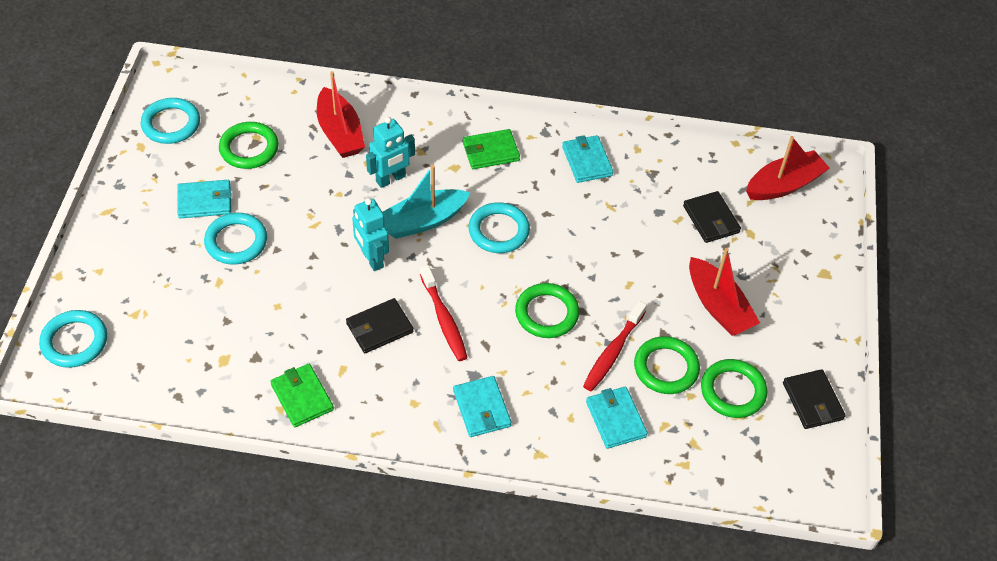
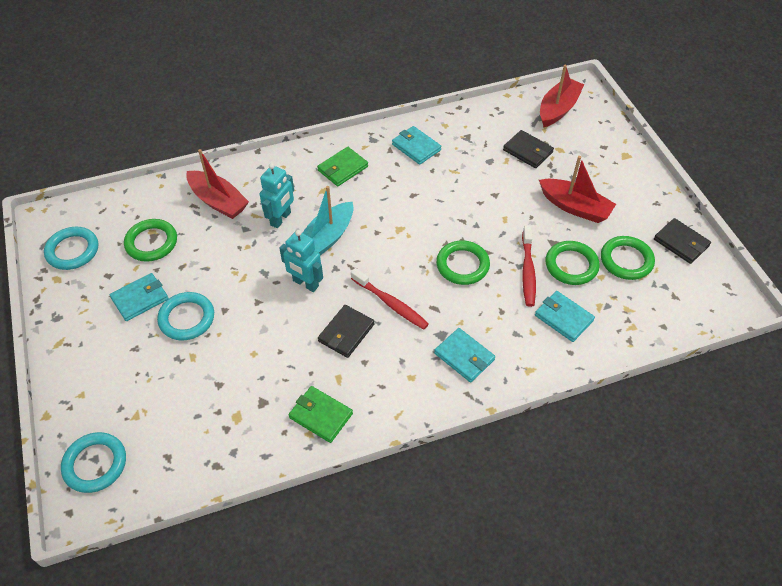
camera: 25 degrees left, 0 degrees up
turquoise ring [468,202,530,253] -> none

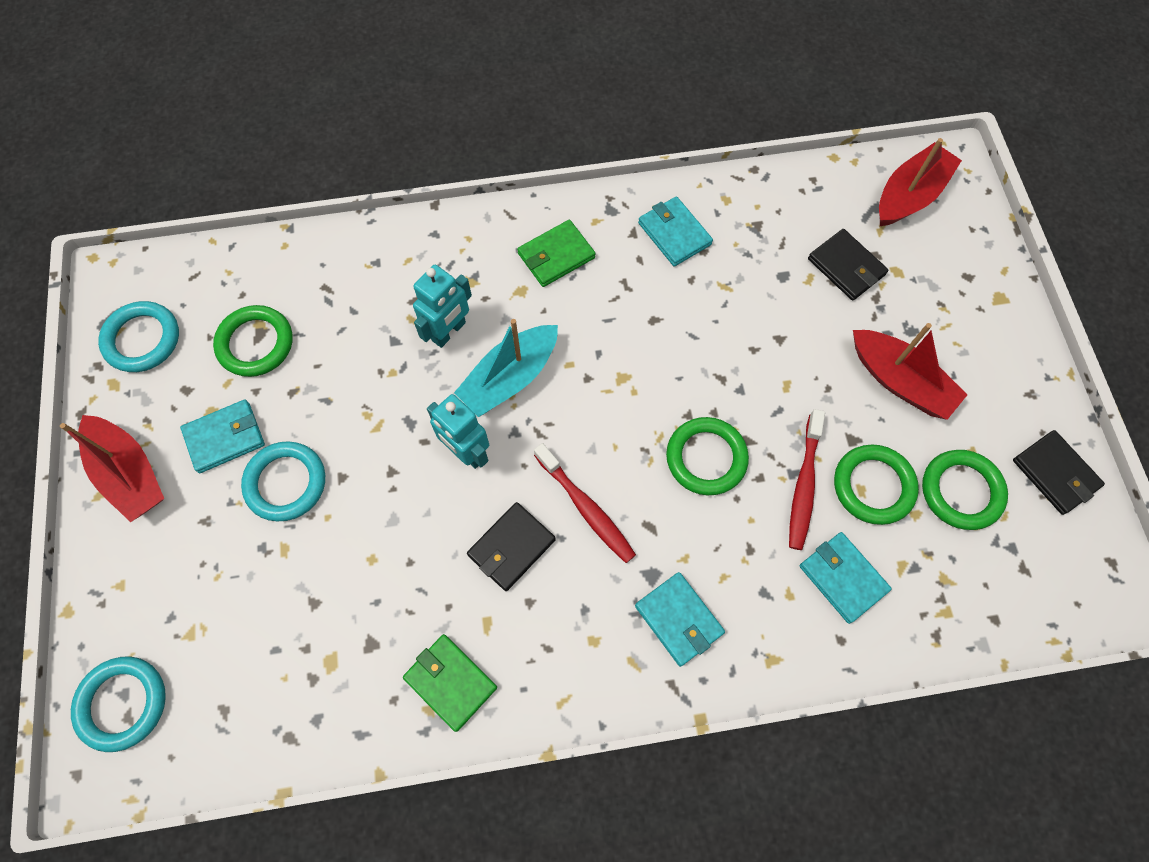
camera: 10 degrees right, 15 degrees up
red boat [186,149,249,219] -> red boat moved to [60,415,164,522]

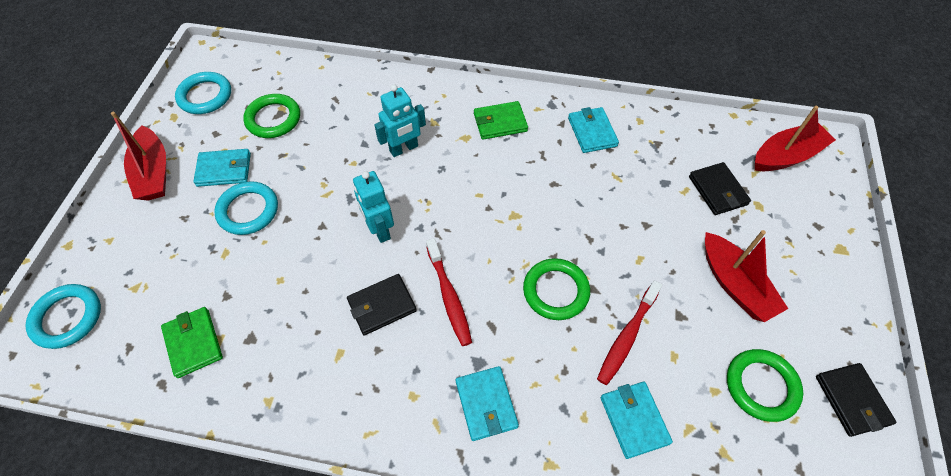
camera: 20 degrees right, 10 degrees down
green wallet [403,634,497,732] -> green wallet moved to [161,307,223,378]
turquoise boat [454,319,558,417] -> none
green ring [834,444,919,525] -> none

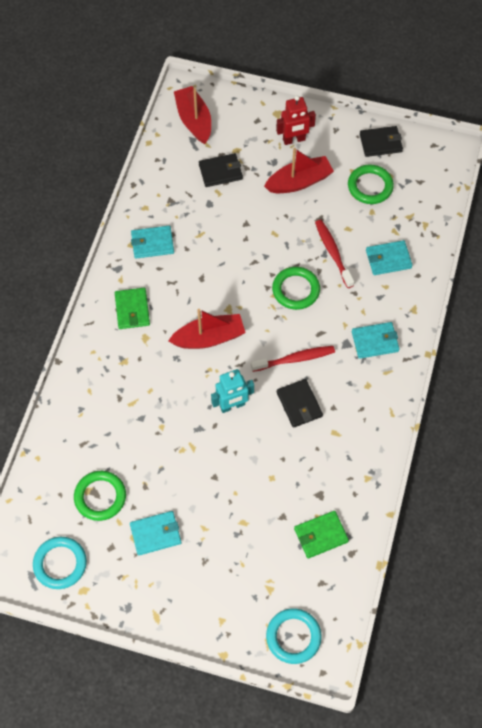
camera: 85 degrees left, 5 degrees up
red boat [111,112,166,201] -> red boat moved to [168,309,246,349]
turquoise wallet [193,149,251,187] -> turquoise wallet turned 75 degrees clockwise [130,511,181,556]
turquoise ring [214,181,278,235] -> none
turquoise robot [374,84,426,157] -> none
red toothbrush [597,280,662,385] -> red toothbrush turned 150 degrees counterclockwise [315,220,354,288]
none -> red robot [276,96,316,145]

